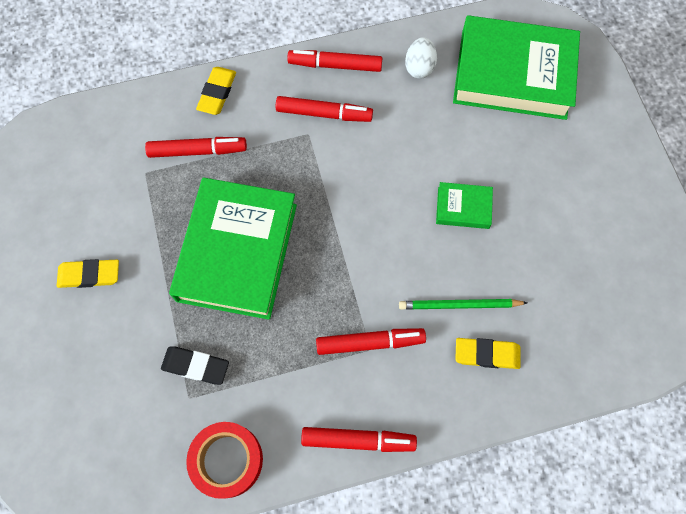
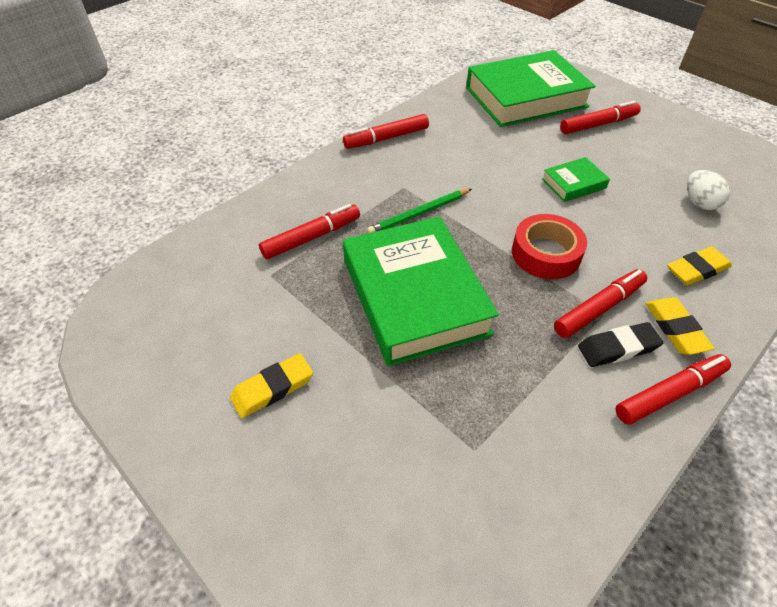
camera: 30 degrees left, 20 degrees down
black eraser [161,346,229,385] -> black eraser moved to [578,322,663,367]
red tape [186,422,263,499] -> red tape moved to [512,214,587,279]
yellow eraser [196,67,236,115] -> yellow eraser moved to [645,298,715,355]
red marker [276,96,373,122] -> red marker moved to [560,101,641,134]
green pencil [399,299,527,310] -> green pencil moved to [367,189,472,233]
white egg [405,37,437,79] -> white egg moved to [687,170,730,210]

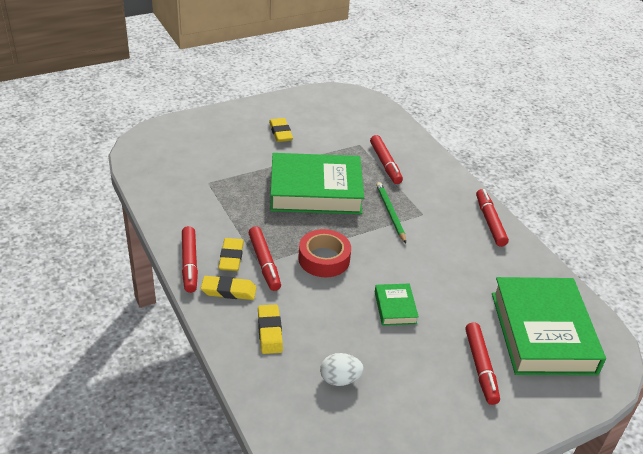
camera: 105 degrees right, 10 degrees down
black eraser [578,322,663,367] -> yellow eraser [218,238,244,271]

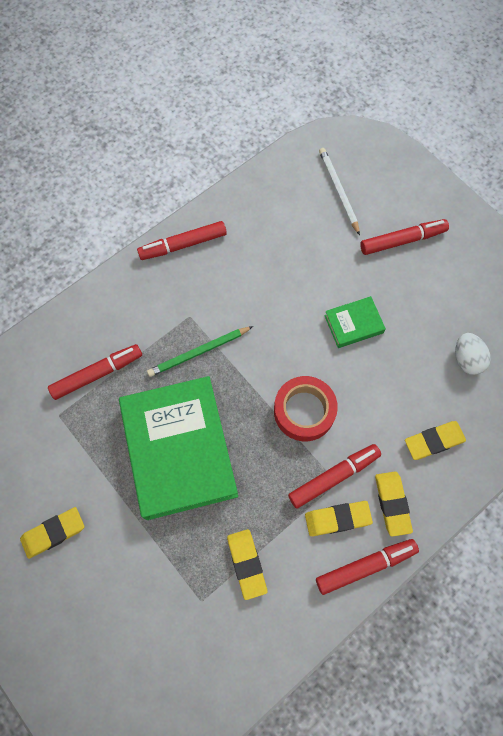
camera: 100 degrees left, 30 degrees up
green book [492,277,606,375] -> white pencil [319,148,360,235]
none -> yellow eraser [227,529,267,600]

